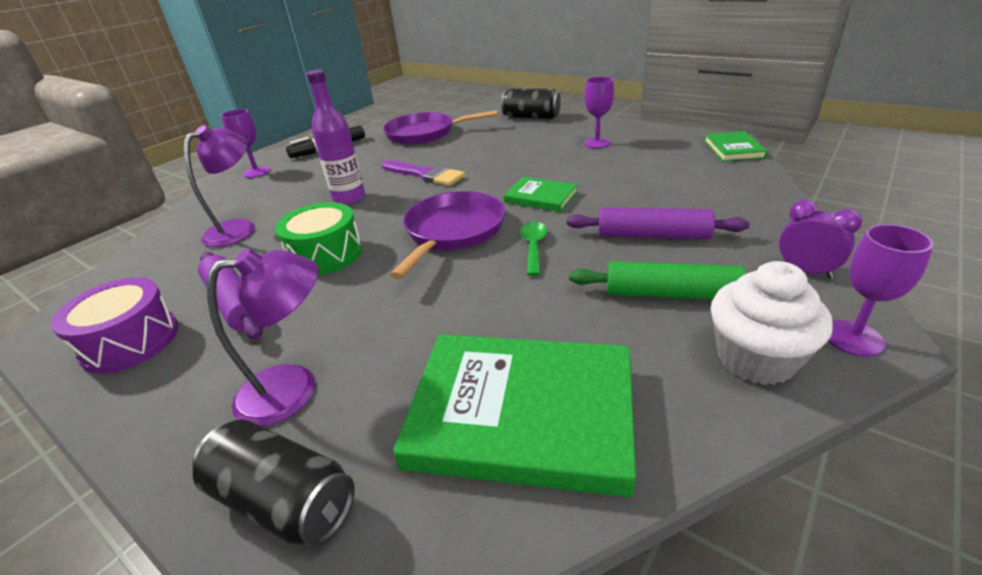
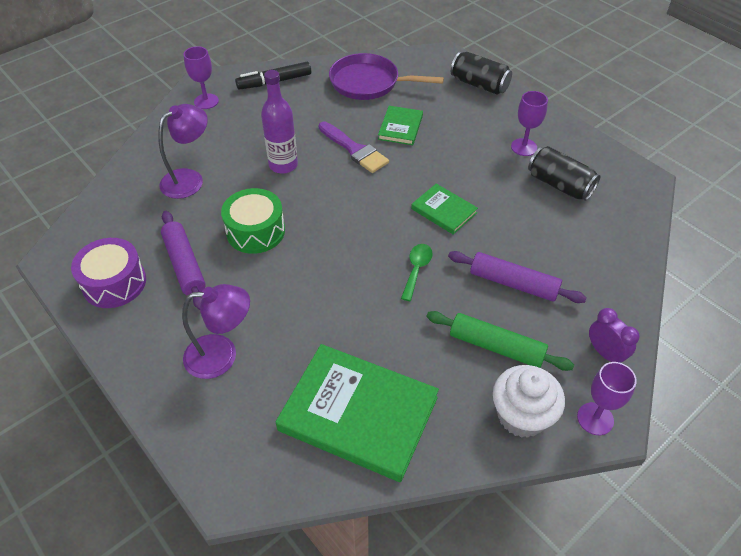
camera: 10 degrees right, 15 degrees up
black can [192,419,355,547] -> black can moved to [528,146,600,201]
purple pan [390,191,505,279] -> none
green book [704,131,768,162] -> green book moved to [378,106,423,145]

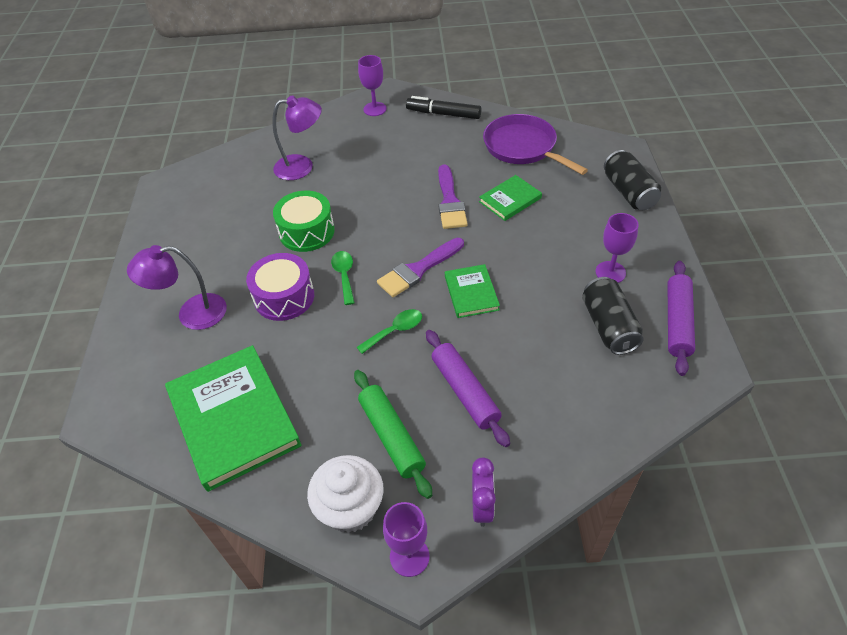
camera: 40 degrees right, 0 degrees up
purple drum [71,238,146,308] -> purple drum moved to [246,253,314,321]
purple rolling pin [161,211,206,310] -> purple rolling pin moved to [668,261,695,376]
purple lamp [182,284,250,379] -> purple lamp turned 135 degrees clockwise [127,245,227,330]
purple bottle [261,70,298,174] -> none
none -> green spoon [331,251,355,305]
none -> purple brush [377,238,464,297]

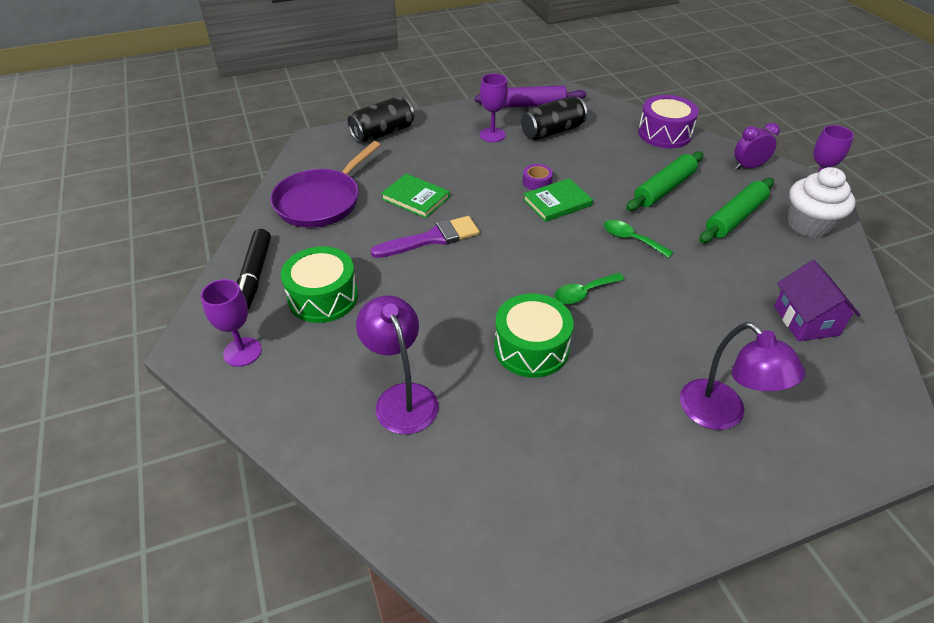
camera: 110 degrees left, 5 degrees down
green book [165,345,302,492] -> purple house [774,260,861,341]
purple drum [246,253,314,321] -> purple drum moved to [638,95,699,148]
purple brush [377,238,464,297] -> none
purple rolling pin [426,330,510,447] -> green rolling pin [626,151,704,211]
none -> green drum [281,246,358,323]
none -> purple tape [523,164,553,190]

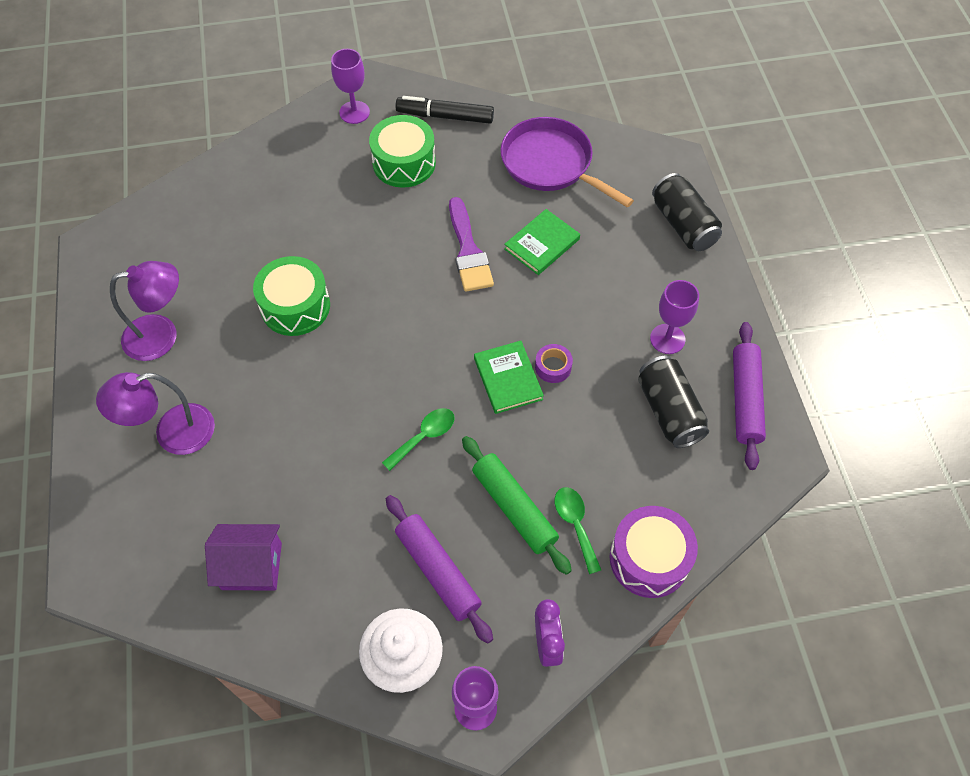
camera: 100 degrees right, 15 degrees up
purple lamp [356,296,438,434] -> purple lamp moved to [110,261,179,361]
green spoon [554,273,625,304] -> green spoon moved to [555,487,601,574]
green rolling pin [699,178,774,243] -> purple rolling pin [386,495,493,643]

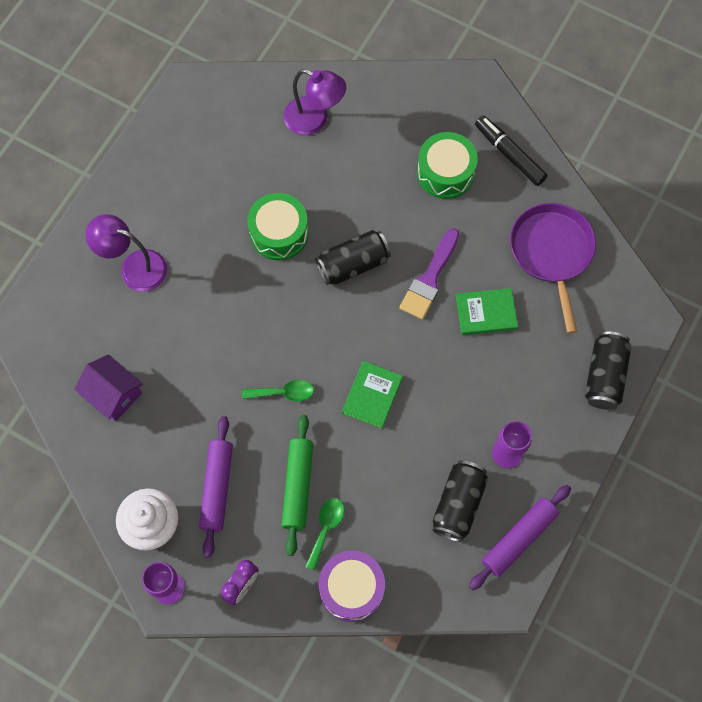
camera: 40 degrees right, 10 degrees up
purple lamp [110,261,179,361] -> purple lamp moved to [284,69,346,135]
purple goblet [331,49,370,124] -> none
purple tape [535,344,573,383] -> none
none -> black can [315,230,391,285]

